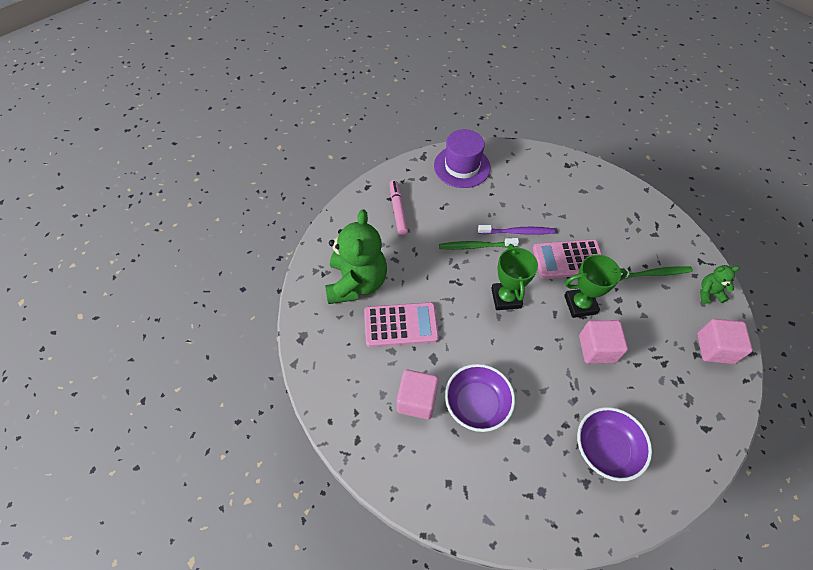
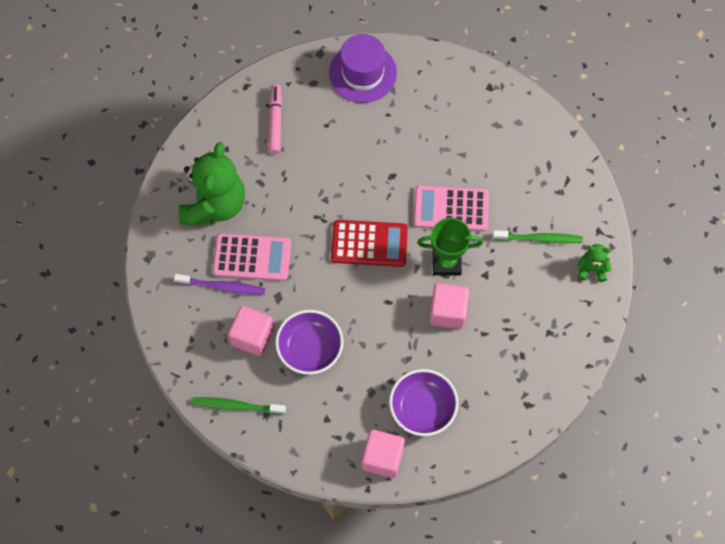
camera: 10 degrees right, 10 degrees up
green toothbrush [439,238,519,250] -> green toothbrush moved to [192,397,286,414]
purple toothbrush [478,225,556,235] -> purple toothbrush moved to [174,274,265,295]
green trophy [491,244,538,310] -> red calculator [331,220,408,267]
pink cube [697,319,753,364] -> pink cube moved to [362,430,405,478]

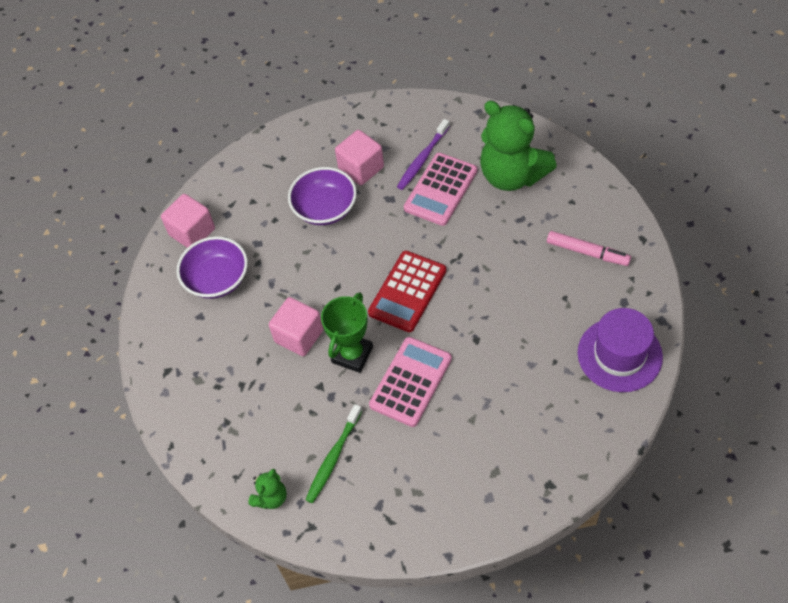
camera: 120 degrees right, 10 degrees down
green toothbrush [192,397,286,414] -> none

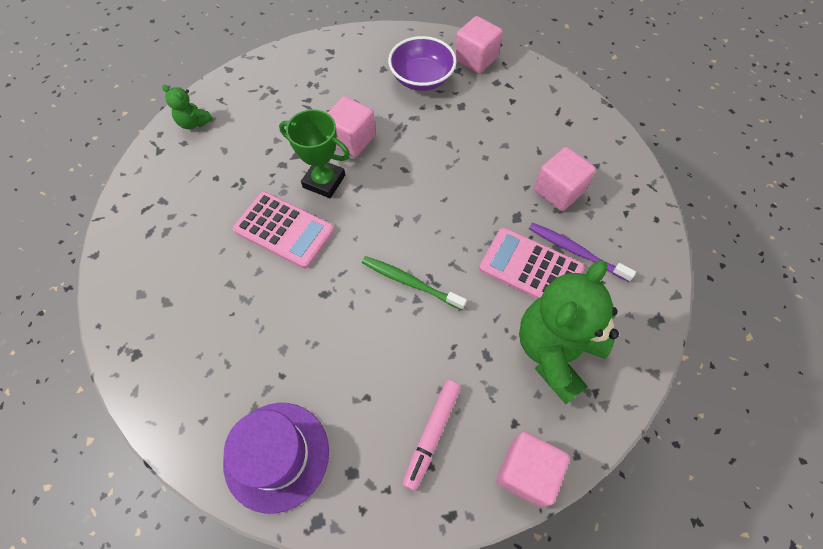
camera: 85 degrees right, 5 degrees up
purple bowl [288,167,357,225] -> none
green toothbrush [305,404,362,503] -> green toothbrush moved to [362,256,467,310]
red calculator [368,251,446,332] -> none
none -> pink cube [496,432,570,507]

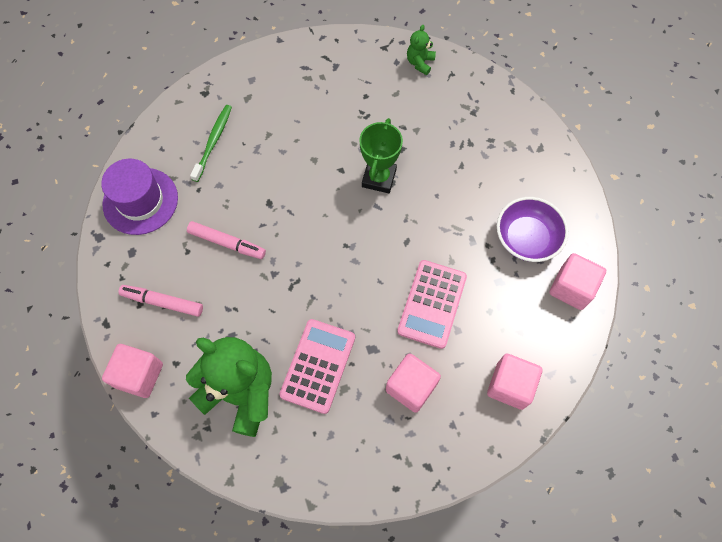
camera: 80 degrees right, 5 degrees up
pink calculator [233,192,334,269] -> pink calculator moved to [397,260,467,349]
pink cube [328,96,376,157] -> pink cube moved to [487,353,542,410]
green toothbrush [362,256,467,310] -> green toothbrush moved to [190,105,232,182]
purple toothbrush [529,222,636,282] -> none
none -> pink marker [187,221,266,259]

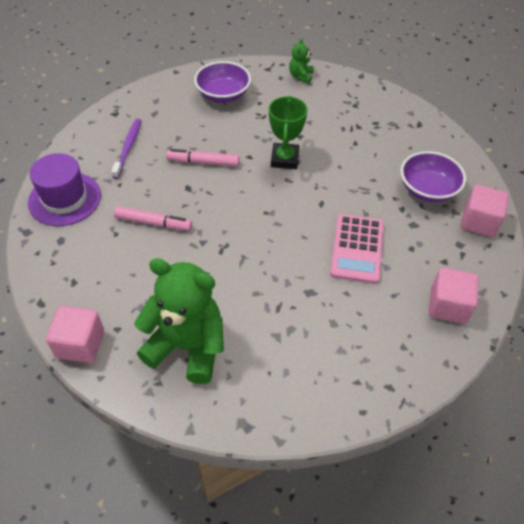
camera: 10 degrees left, 15 degrees down
pink marker [118,285,203,317] -> pink marker moved to [166,149,239,167]
green toothbrush [190,105,232,182] -> purple toothbrush [111,119,142,179]
pink calculator [279,319,355,414] -> none
pink cube [386,353,441,413] -> none
none -> purple bowl [194,61,251,103]

